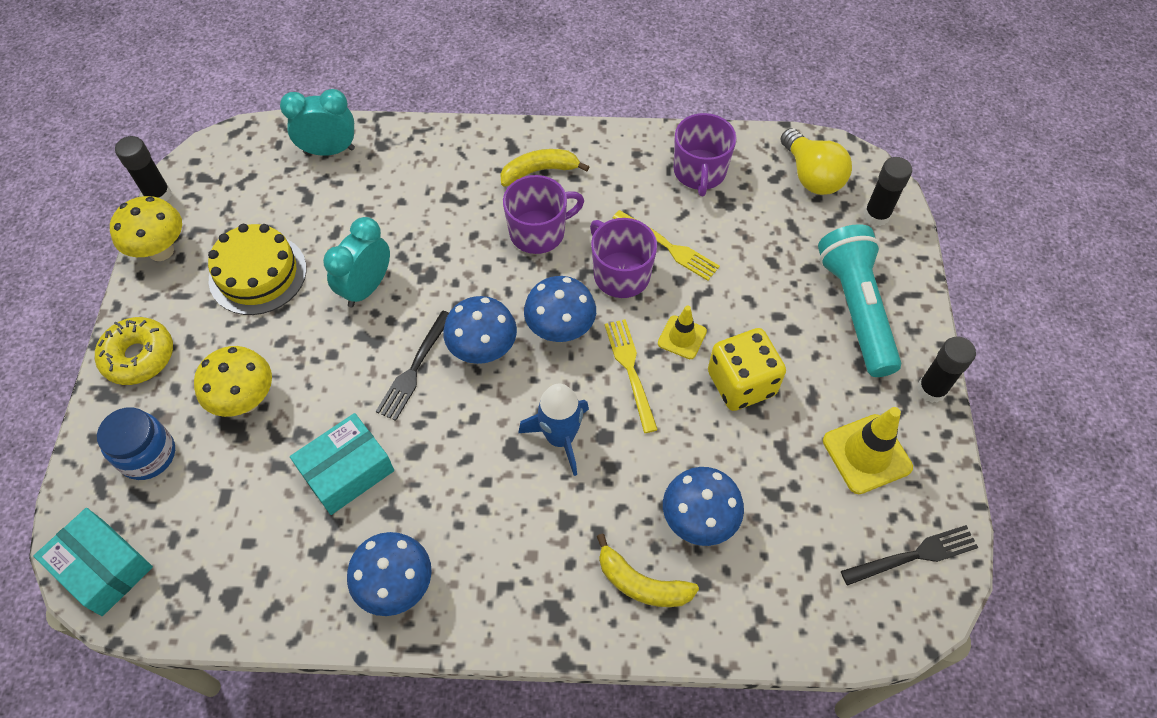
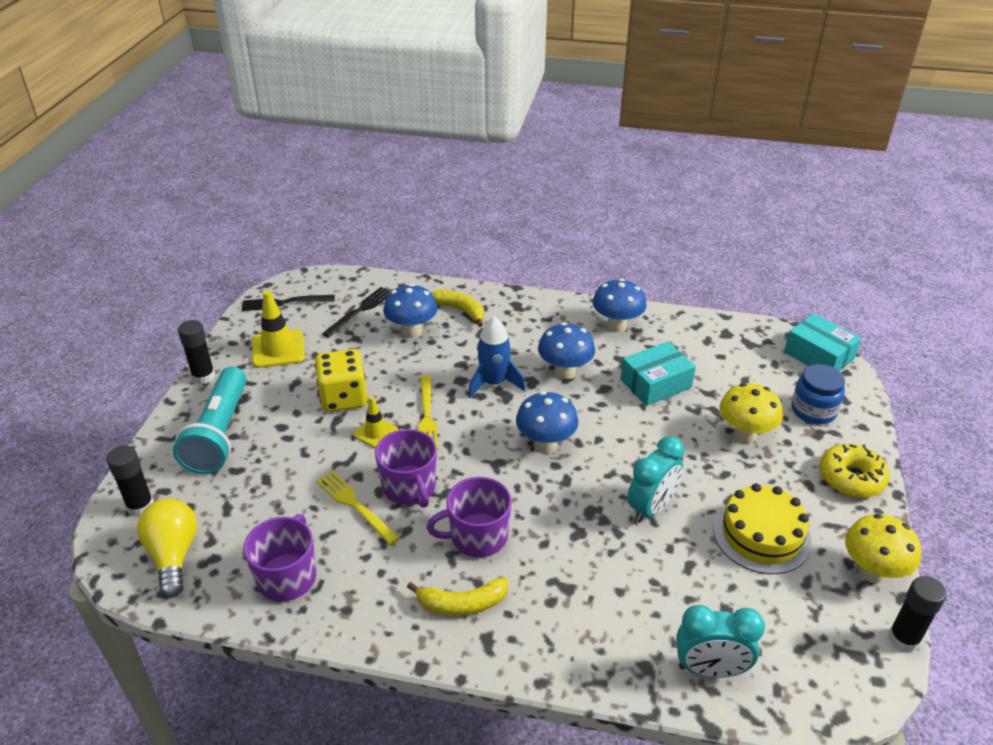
camera: 170 degrees left, 20 degrees down
black fork [376,311,449,421] -> black fork moved to [322,287,390,338]
blue mushroom [524,276,596,342] -> blue mushroom moved to [538,322,595,379]

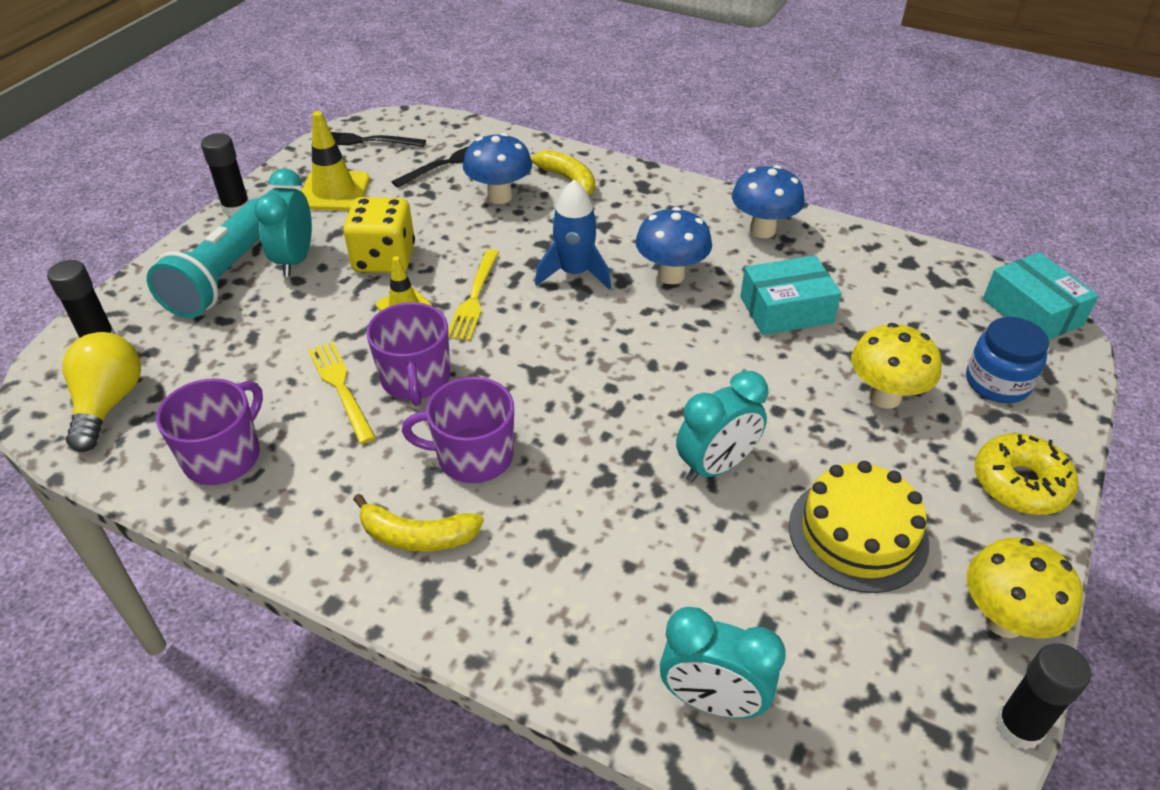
camera: 15 degrees right, 5 degrees up
blue mushroom [516,391,578,453] -> none
none -> turquoise clock [254,168,312,277]

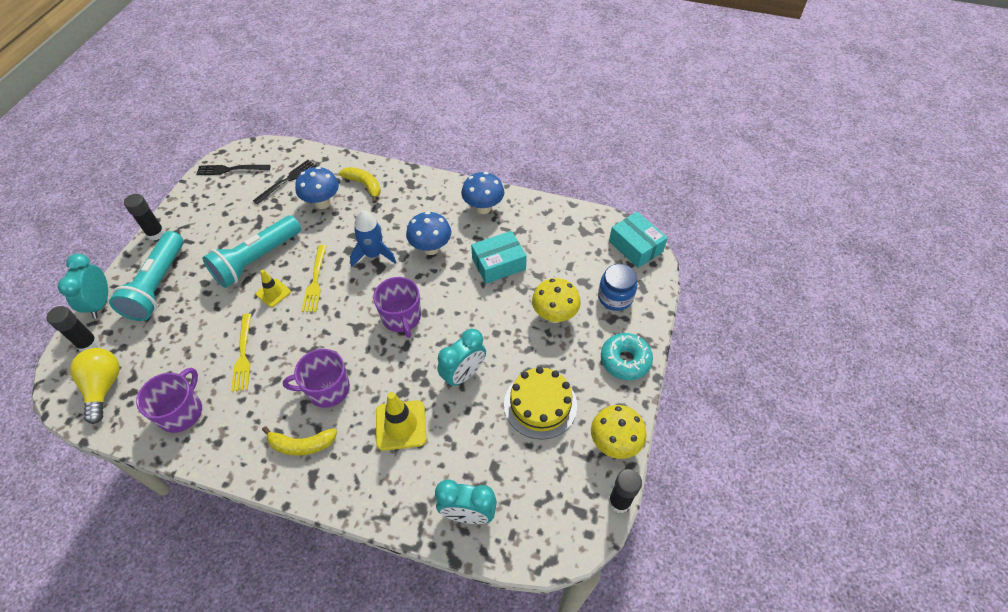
camera: 10 degrees left, 10 degrees up
turquoise clock [254,168,312,277] -> turquoise clock moved to [58,253,108,319]
yellow traffic cone [301,111,370,211] -> yellow traffic cone moved to [376,392,426,451]
yellow fork [308,342,376,444] -> yellow fork turned 150 degrees counterclockwise [231,314,252,392]
yellow dice [343,197,415,273] -> turquoise flashlight [203,215,301,288]
purple mug [366,302,450,406] -> purple mug moved to [373,277,421,338]
yellow donut [975,433,1078,515] -> turquoise donut [601,333,653,380]

